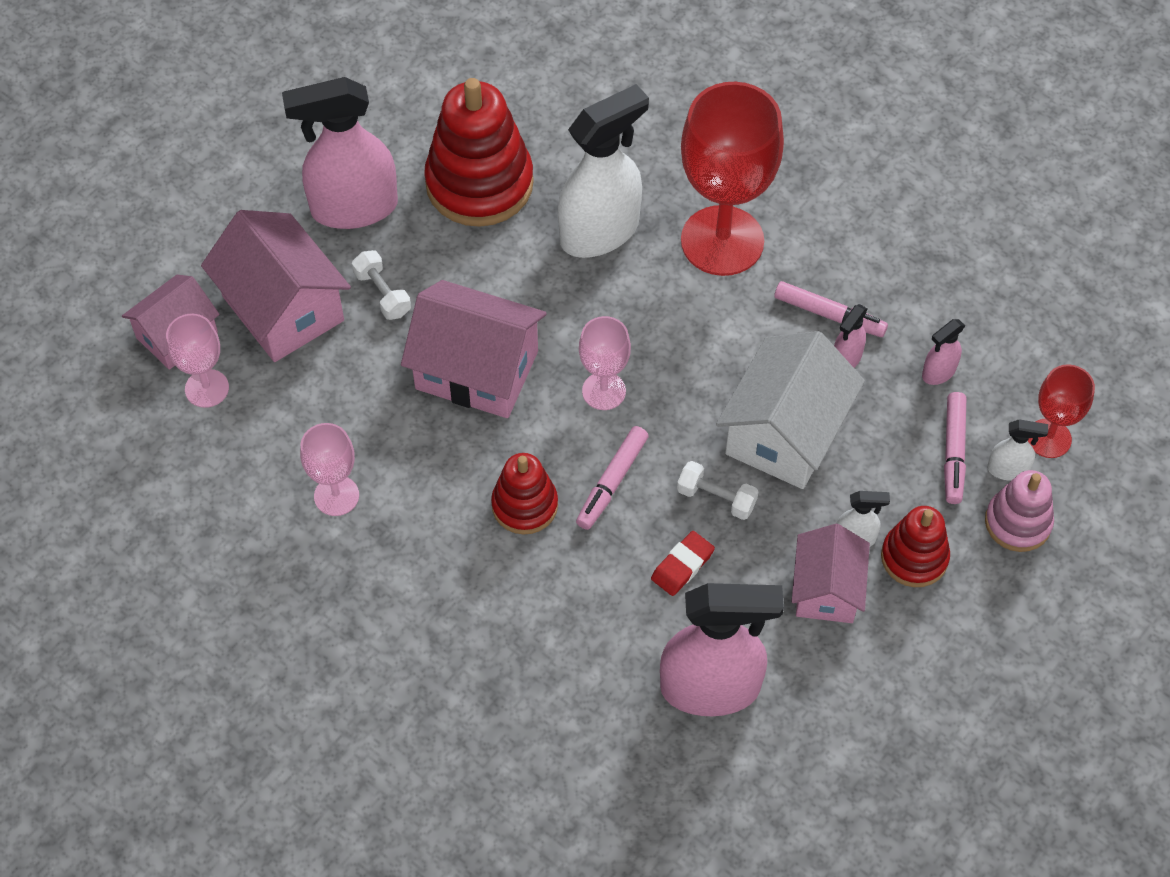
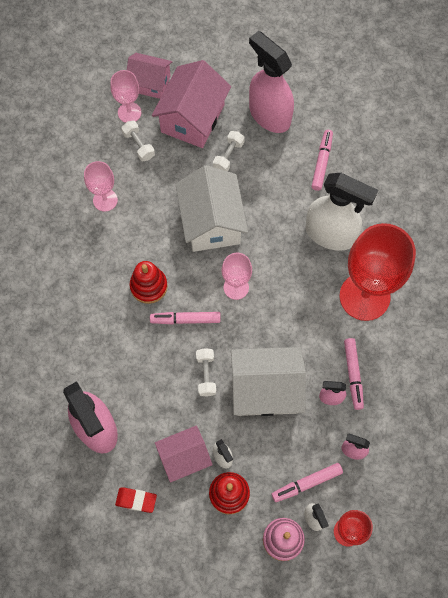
camera: 60 degrees right, 10 degrees up
pink house [401,280,547,418] -> white house [176,165,248,252]
red stacking toy [424,78,534,227] -> pink marker [311,130,333,191]
red eraser [651,531,715,596] -> red eraser moved to [115,487,157,513]
none -> white dumbbell [121,121,155,161]

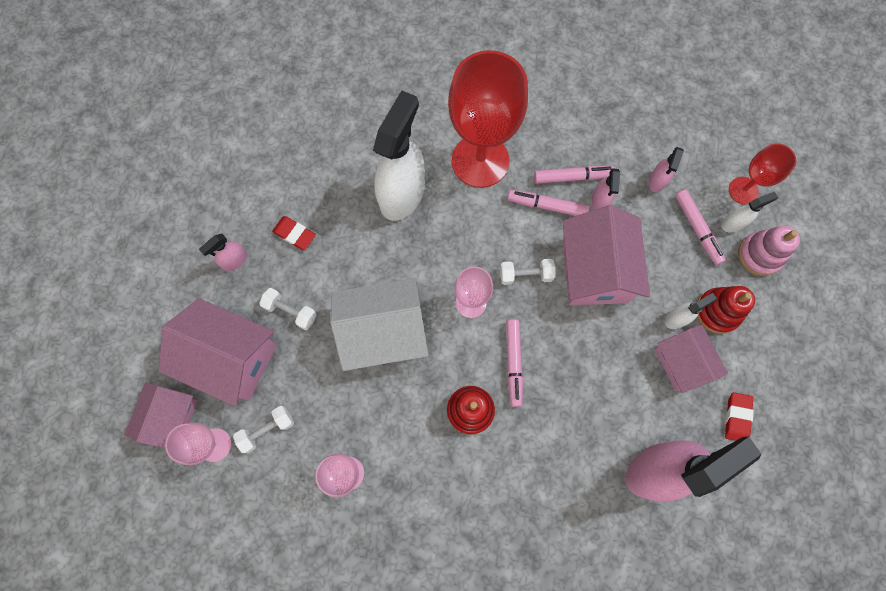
camera: 90 degrees left, 5 degrees up
white dumbbell [196,348,216,397] -> white dumbbell moved to [500,259,556,285]
white house [231,347,306,416] -> pink house [563,205,650,305]
pink spray bottle [249,31,294,133] -> pink spray bottle [199,234,247,271], size x0.44
pink marker [311,130,333,191] -> pink marker moved to [507,190,590,216]
none -> red eraser [272,216,316,250]

